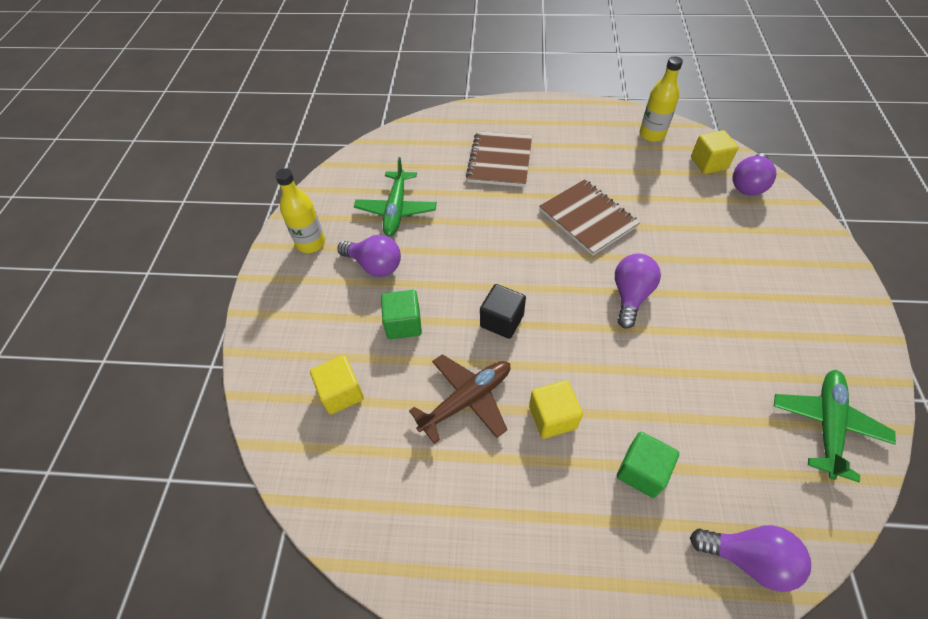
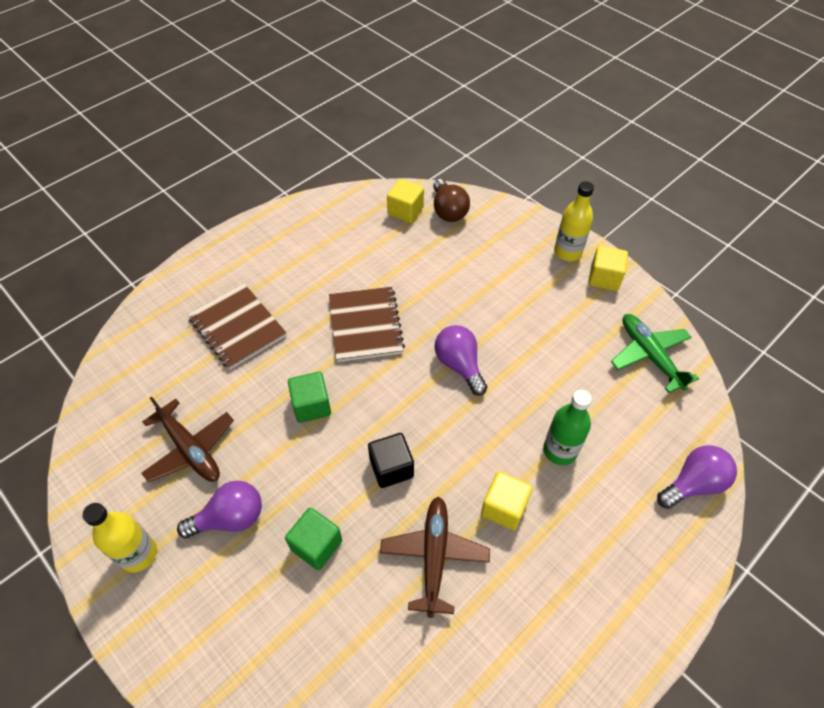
camera: 50 degrees left, 0 degrees up
yellow cube [310,355,364,414] -> yellow cube moved to [588,246,628,291]
green plane [354,157,437,236] -> brown plane [141,397,234,482]
brown notebook [539,179,640,256] -> brown notebook turned 75 degrees clockwise [329,287,405,362]
green cube [617,432,679,498] -> green cube moved to [288,372,331,423]
yellow bottle [640,56,683,142] -> yellow bottle moved to [554,181,594,261]
purple light bulb [732,153,777,196] -> brown light bulb [433,179,470,222]
none -> green bottle [543,390,592,465]

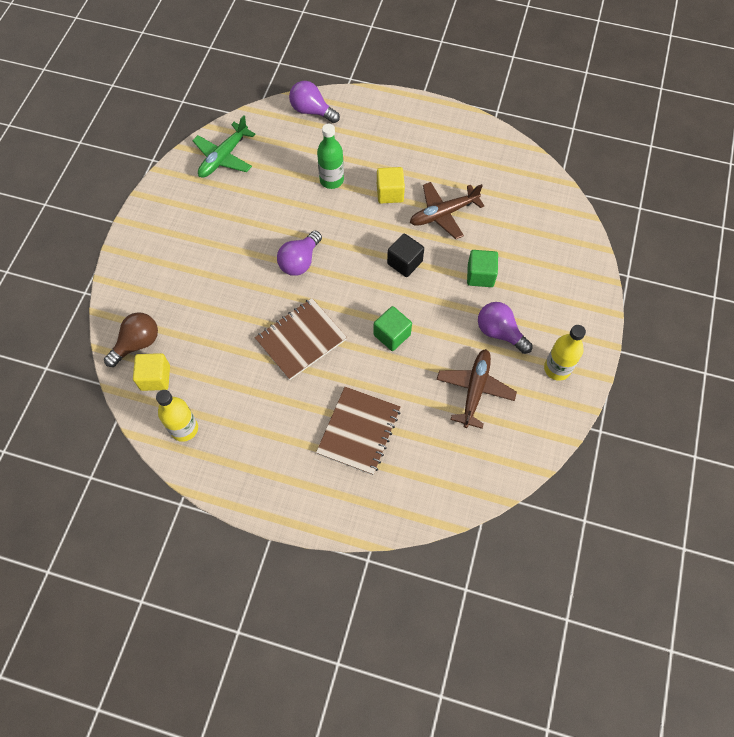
camera: 120 degrees left, 10 degrees up
yellow bottle [554,181,594,261] -> yellow bottle moved to [156,390,198,442]
yellow cube [588,246,628,291] -> none

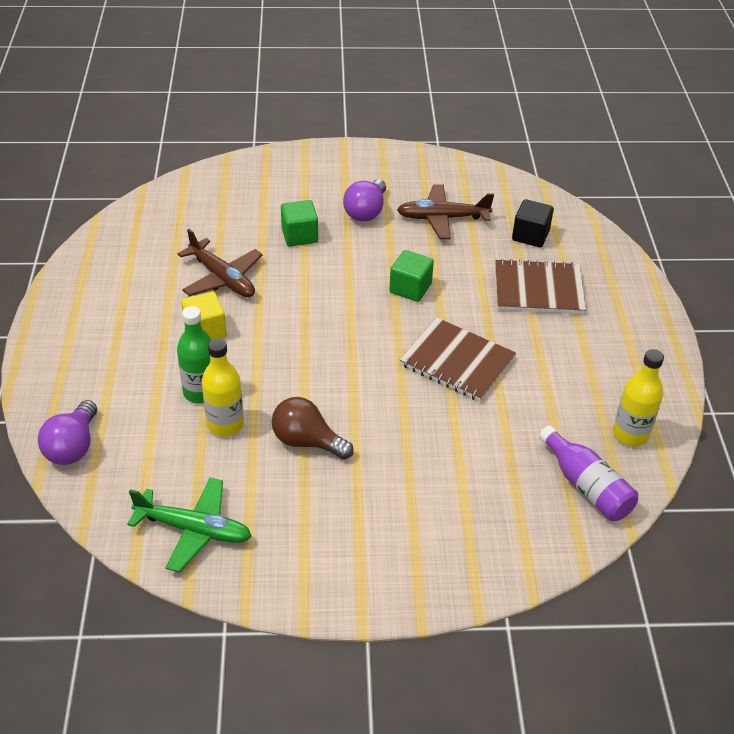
camera: 110 degrees left, 20 degrees down
brown light bulb [104,312,158,367] -> brown light bulb moved to [272,397,354,460]
yellow cube [133,353,170,391] -> purple bottle [539,425,638,521]
purple light bulb [277,231,322,276] -> none
black cube [387,234,424,277] -> black cube moved to [512,199,554,247]
yellow bottle [544,325,586,381] -> yellow bottle moved to [202,338,244,436]

